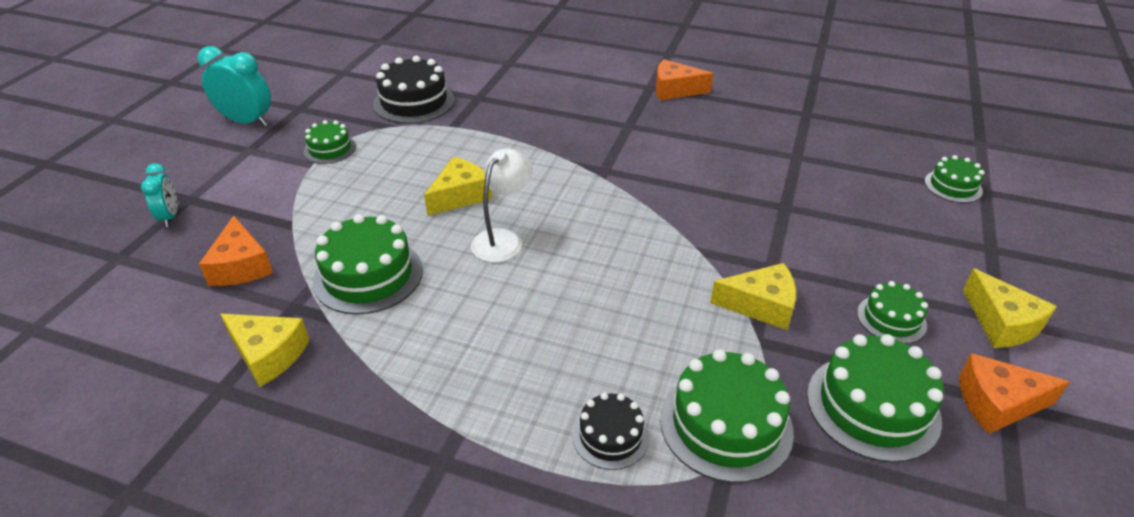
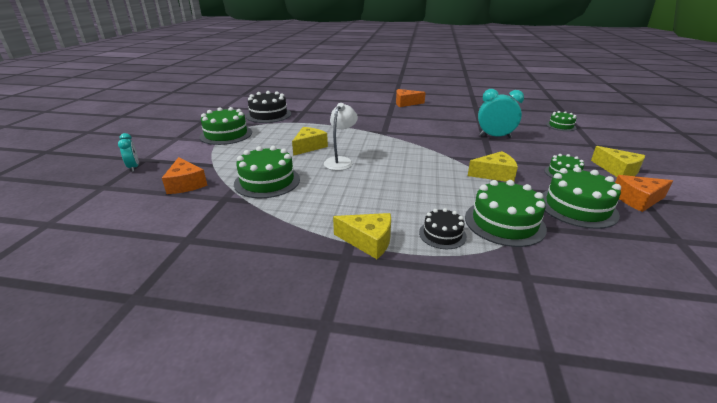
camera: 10 degrees left, 10 degrees down
turquoise clock [198,46,271,127] -> turquoise clock moved to [478,89,524,138]
yellow cheese [220,314,310,387] -> yellow cheese moved to [333,213,391,259]
green cake [304,120,356,164] -> green cake [199,107,252,145], size x1.73

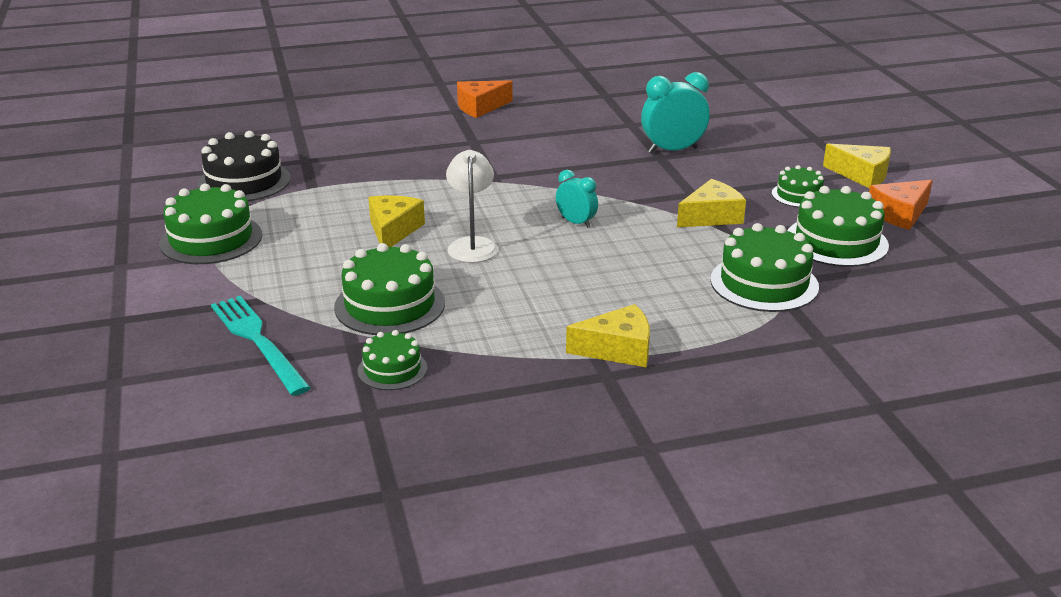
camera: 25 degrees left, 0 degrees up
turquoise clock [118,133,139,172] -> turquoise clock moved to [556,170,598,228]
orange cheese [162,157,207,194] -> turquoise fork [211,296,311,396]
black cake [419,208,467,249] -> none
green cake [546,111,576,131] -> green cake moved to [358,330,427,390]

